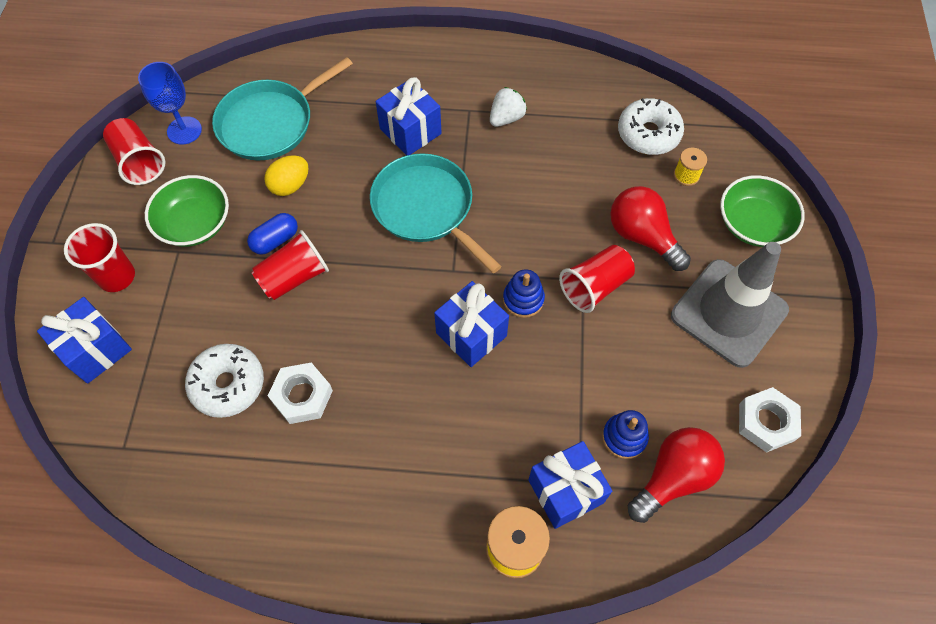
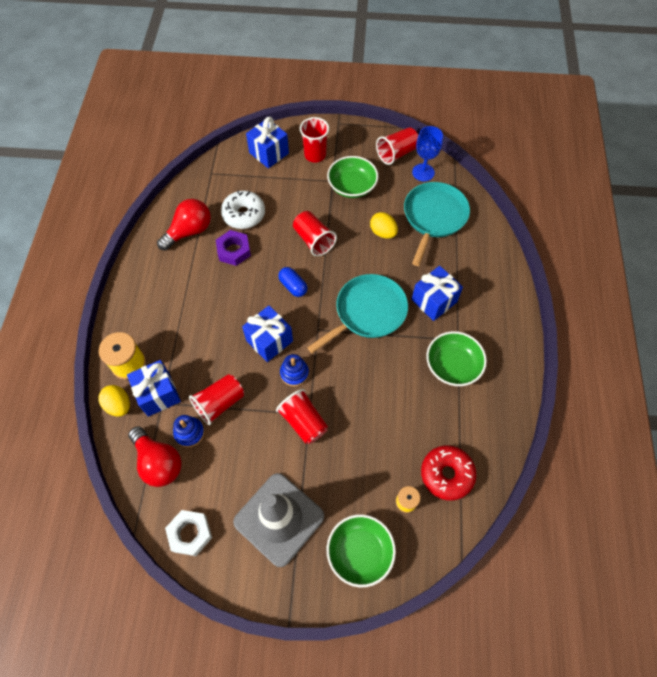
camera: 90 degrees right, 0 degrees up
turquoise pan [212,57,353,161] -> turquoise pan turned 60 degrees clockwise [404,182,470,266]
blue capsule [247,213,298,255] -> blue capsule moved to [278,267,308,297]
white nut [268,363,333,424] -> purple nut [216,230,251,266]
white strawberry [490,87,527,127] -> green bowl [426,331,487,386]
red light bulb [610,186,691,271] -> red light bulb moved to [157,199,211,251]
white donut [618,98,684,155] -> red donut [421,445,476,501]
none -> yellow egg [98,385,130,417]
none -> red cup [189,374,244,425]

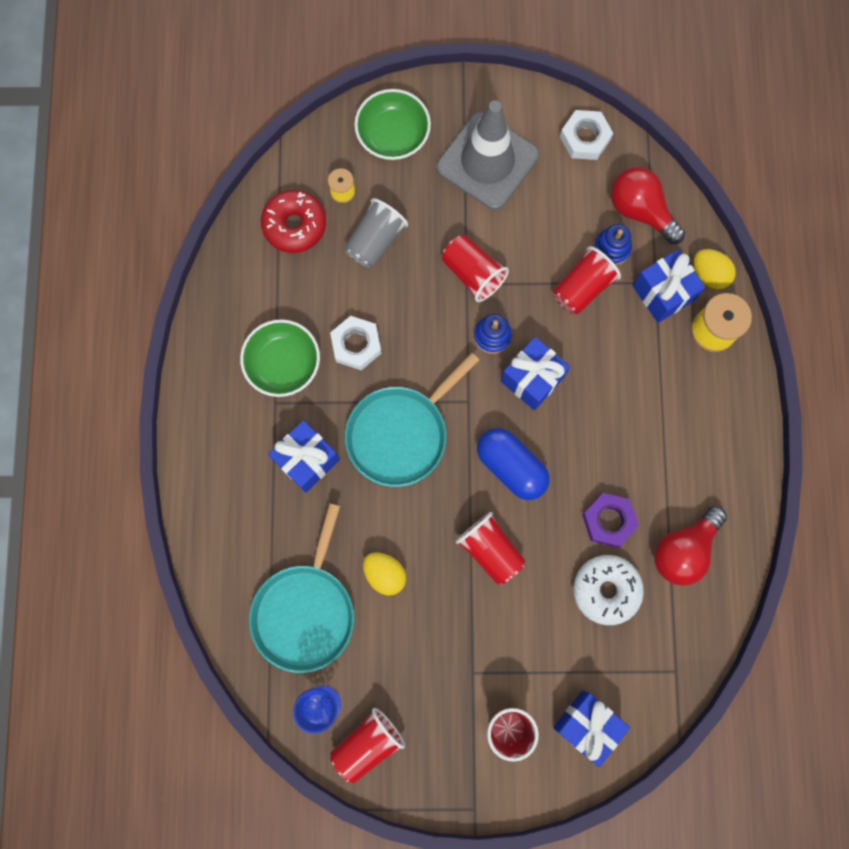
camera: 175 degrees right, 15 degrees up
blue capsule [278,267,308,297] -> blue capsule [477,428,550,500], size x1.61
green bowl [327,156,378,198] -> none
none -> white nut [330,316,382,370]
none -> grey cup [344,198,408,268]

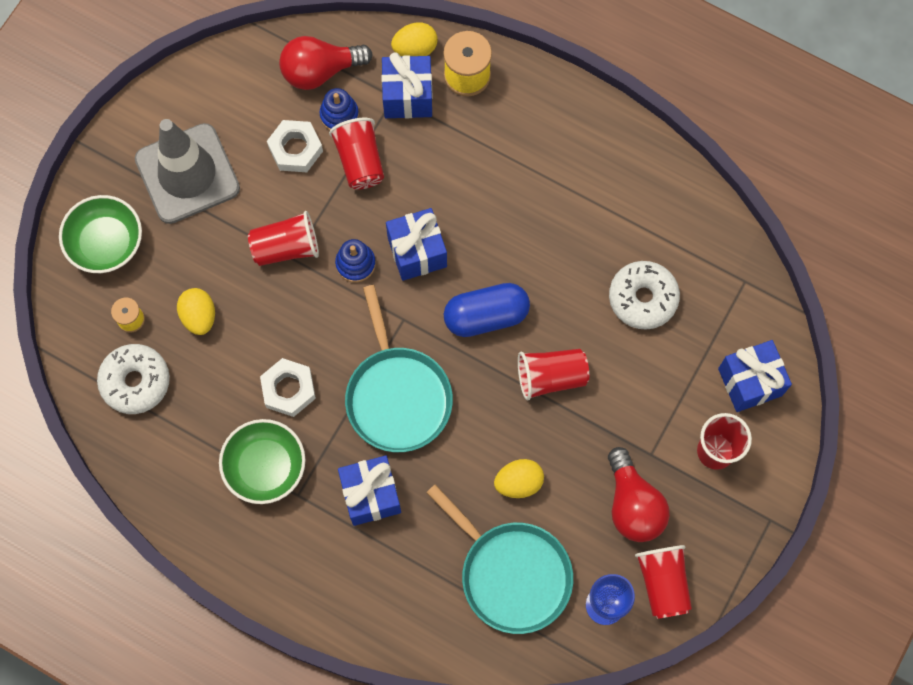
camera: 60 degrees left, 5 degrees down
red donut [261,190,326,253] -> white donut [97,344,170,414]
grey cup [344,198,408,268] -> yellow egg [177,288,215,335]
white nut [560,110,613,160] -> white nut moved to [267,120,323,172]
purple nut [582,493,639,547] -> none
red light bulb [654,506,727,586] -> red light bulb moved to [608,447,670,542]

